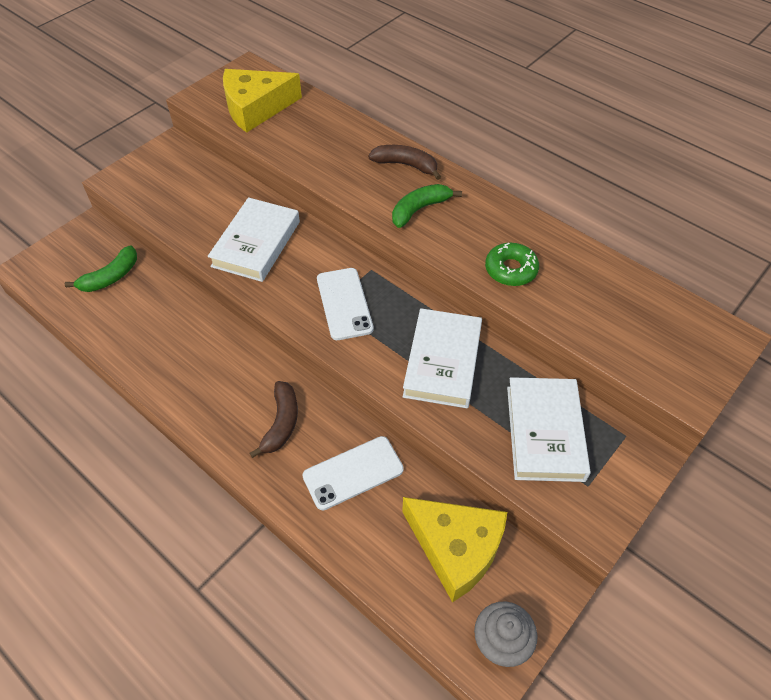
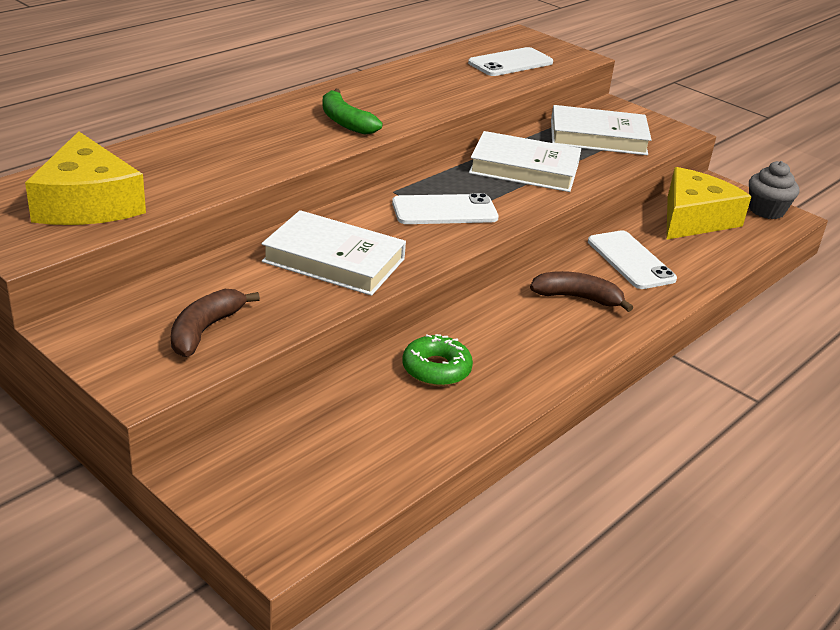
camera: 90 degrees left, 20 degrees down
green banana [65,245,137,292] -> none
brown banana [368,145,441,180] -> brown banana moved to [171,289,260,357]
green donut [485,243,539,286] -> green donut moved to [402,334,473,386]
none -> white phone [468,47,553,76]

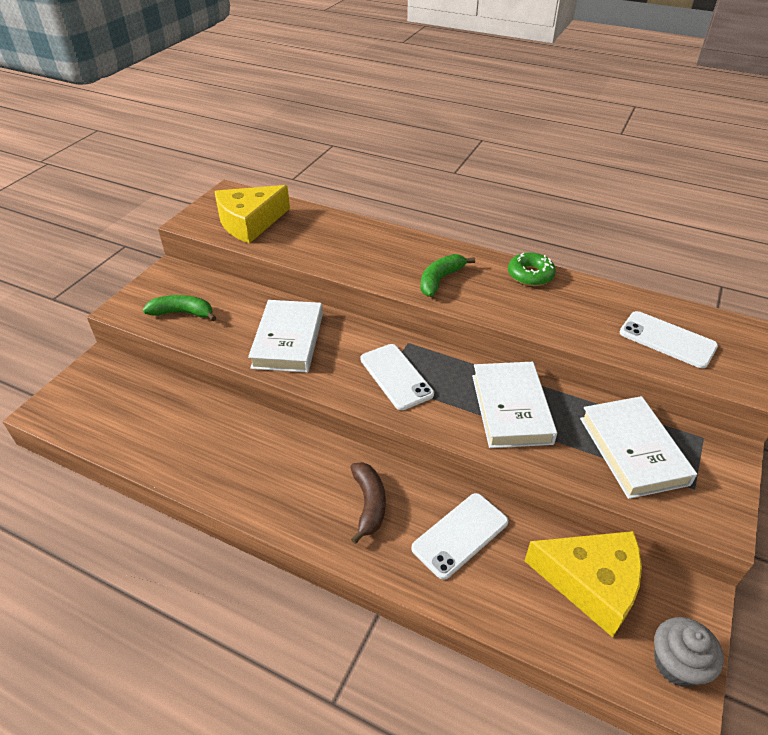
camera: 75 degrees right, 10 degrees up
brown banana [171,289,260,357] -> green banana [143,295,216,321]
green donut [402,334,473,386] -> green donut moved to [508,252,556,286]

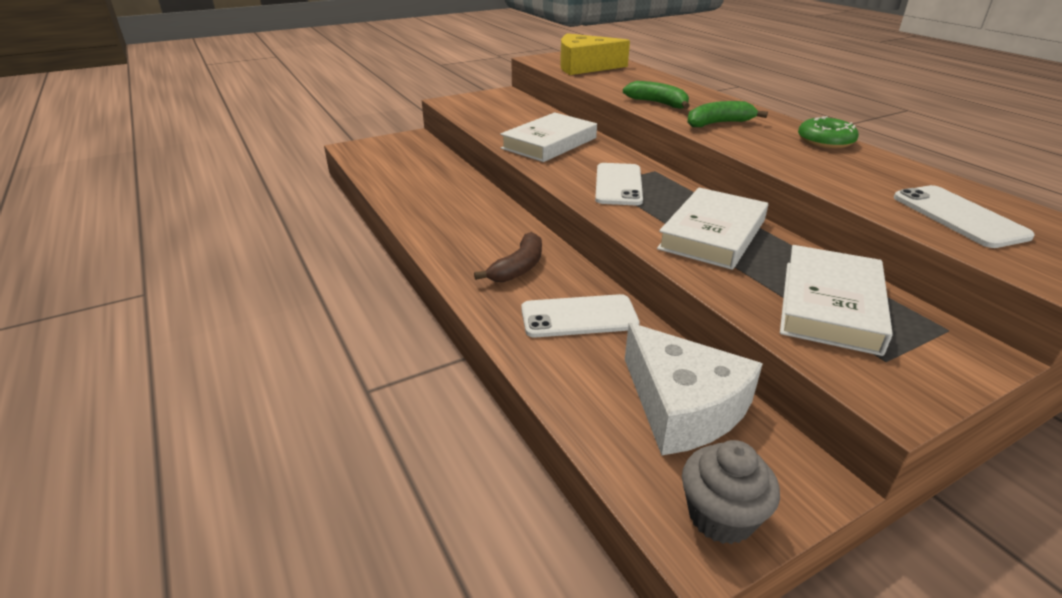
camera: 35 degrees right, 10 degrees down
green banana [143,295,216,321] -> green banana moved to [623,81,690,109]
yellow cheese [525,531,642,637] -> white cheese [625,323,763,456]

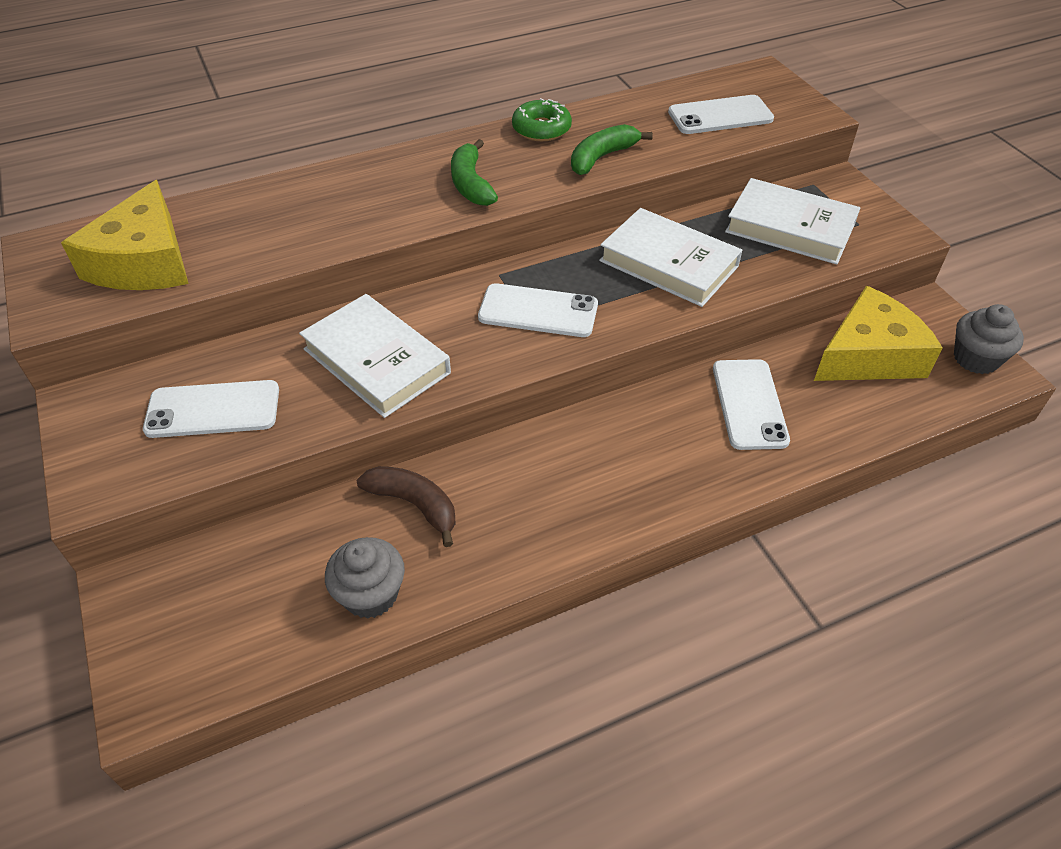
camera: 85 degrees left, 15 degrees up
brown banana [474,232,542,282] -> brown banana moved to [356,466,455,547]
green banana [623,81,690,109] -> green banana moved to [571,124,653,175]
white cheese [625,323,763,456] -> yellow cheese [814,286,943,381]
none -> white phone [143,380,279,438]
none -> grey cupcake [325,537,405,619]

